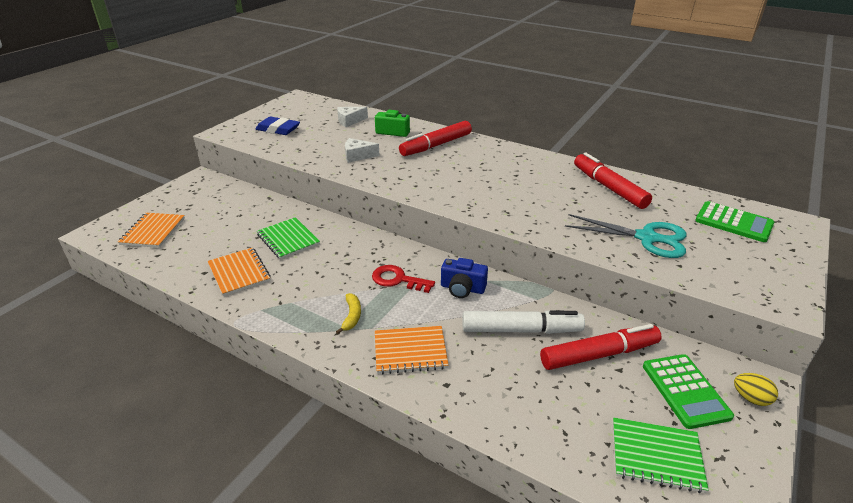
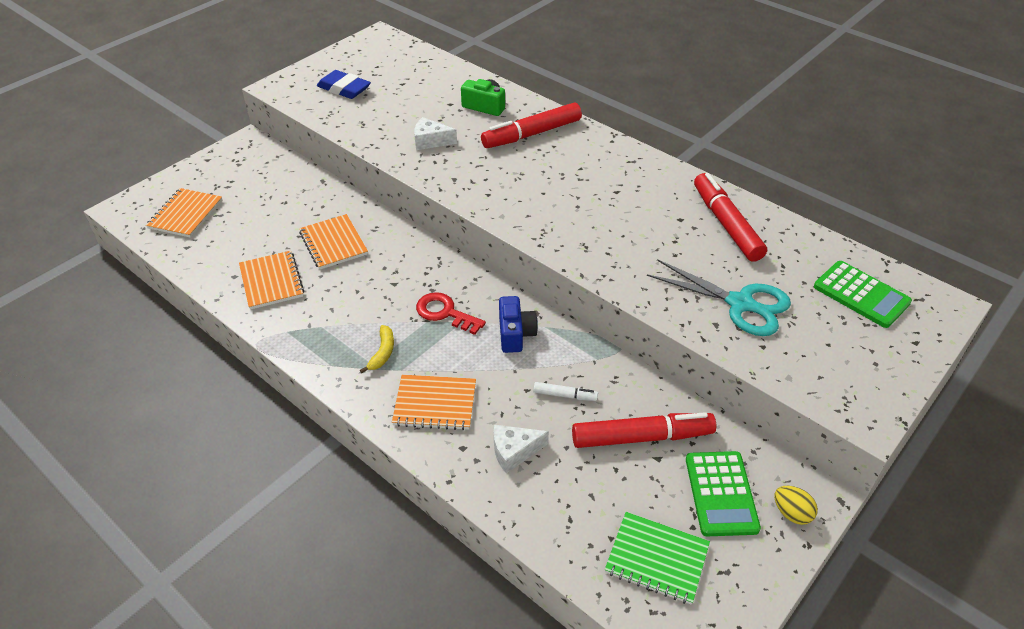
camera: 10 degrees right, 10 degrees up
green notebook [257,217,320,260] -> orange notebook [299,214,368,269]
white cheese [337,107,368,127] -> white cheese moved to [494,425,549,473]
blue camera [441,258,488,298] -> blue camera turned 120 degrees counterclockwise [499,296,538,353]
white marker [462,310,585,334] -> white marker [533,382,598,401], size x0.47

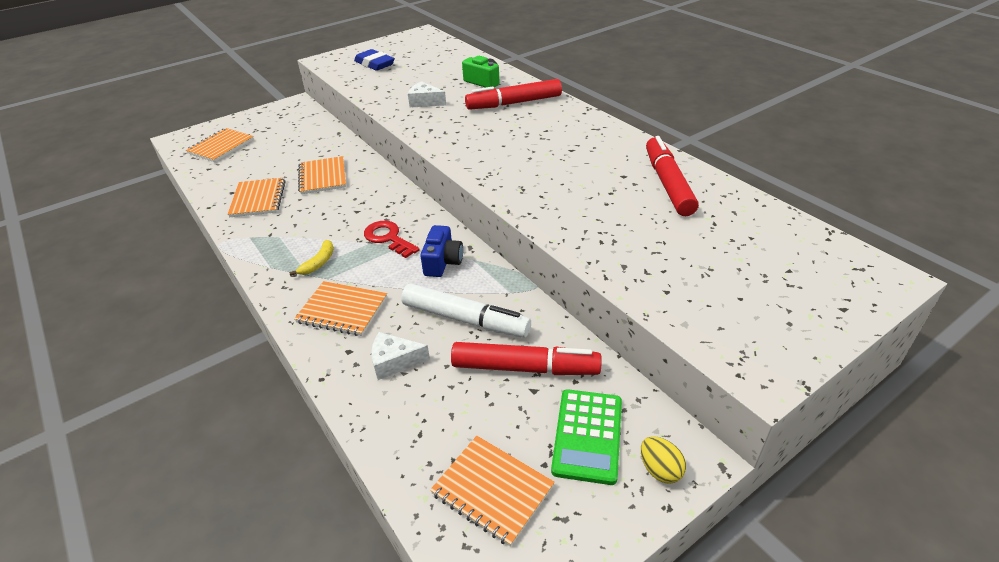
camera: 15 degrees right, 5 degrees down
white marker [533,382,598,401] -> white marker [401,283,531,338], size x2.12
green notebook [605,512,710,604] -> orange notebook [430,436,555,547]
turquoise scissors [647,259,791,336] -> none
green calculator [814,261,912,328] -> none

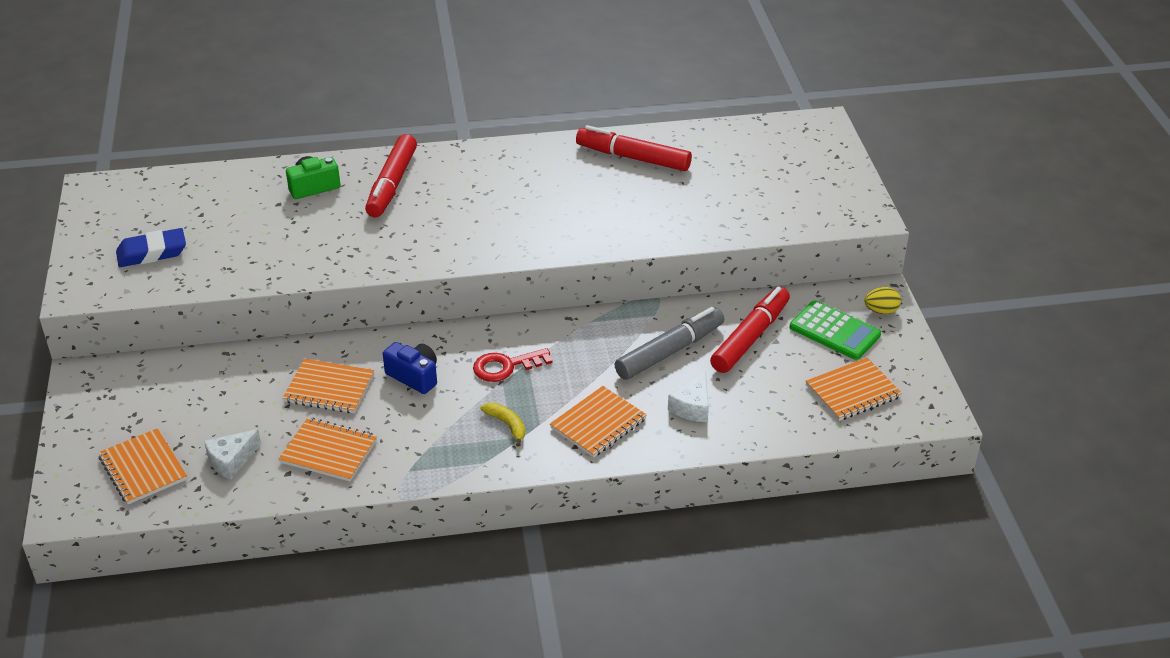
camera: 65 degrees left, 0 degrees up
white marker [401,283,531,338] -> grey marker [614,307,724,380]
white cheese [408,81,446,108] -> white cheese moved to [204,429,261,480]
blue camera [420,225,463,277] -> blue camera moved to [383,342,437,394]

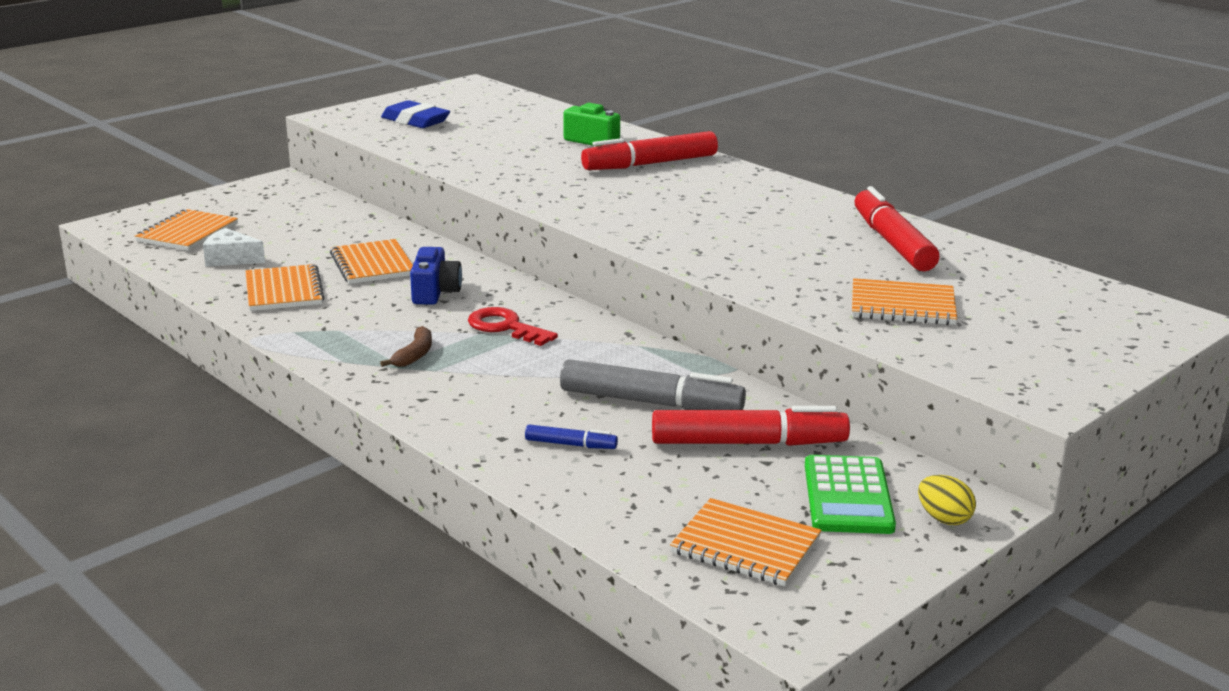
camera: 55 degrees right, 15 degrees down
yellow banana [480,403,525,447] -> brown banana [380,326,432,367]
orange notebook [550,386,647,458] -> orange notebook moved to [852,278,957,325]
white cheese [668,372,709,422] -> blue marker [525,425,618,449]

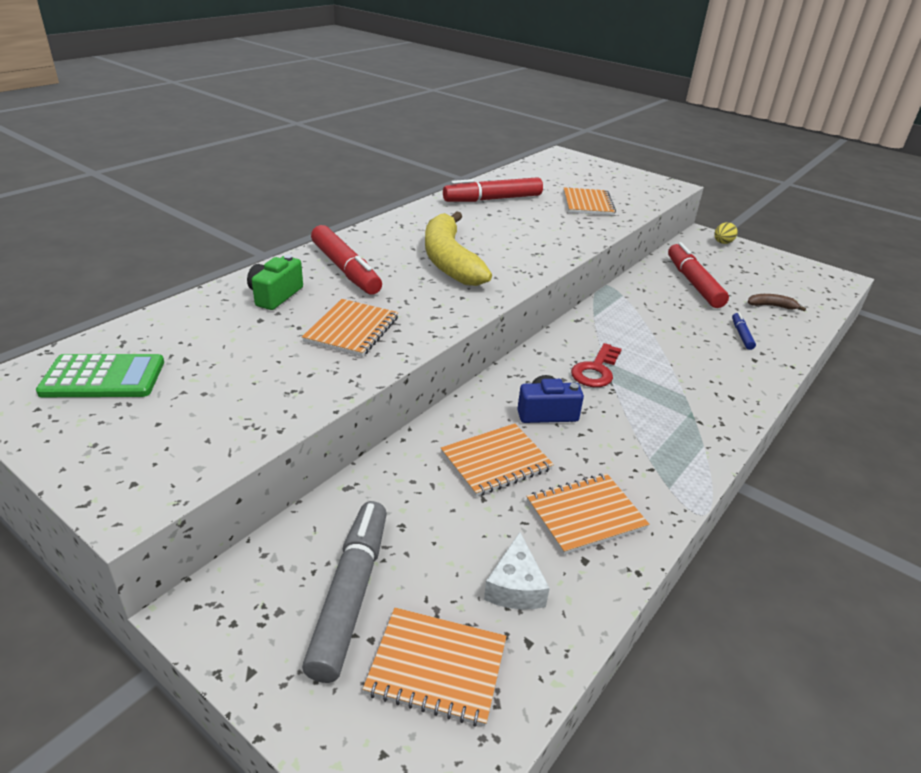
camera: 100 degrees left, 10 degrees up
brown banana [380,326,432,367] -> brown banana moved to [748,294,806,311]
blue eraser [381,100,450,128] -> none
grey marker [560,359,746,410] -> grey marker moved to [302,501,387,683]
orange notebook [670,498,822,586] -> orange notebook moved to [302,299,398,357]
green calculator [805,455,896,534] -> green calculator moved to [36,354,164,397]
none -> yellow banana [425,211,492,286]

